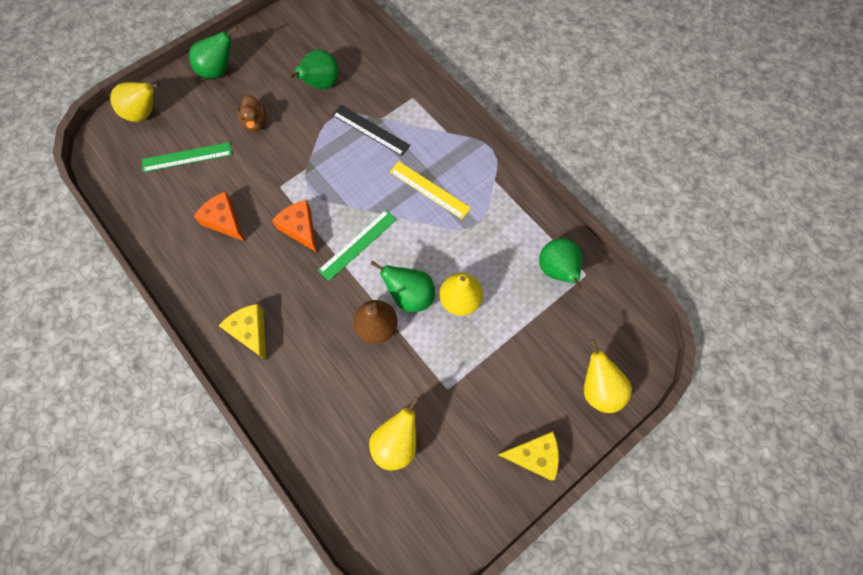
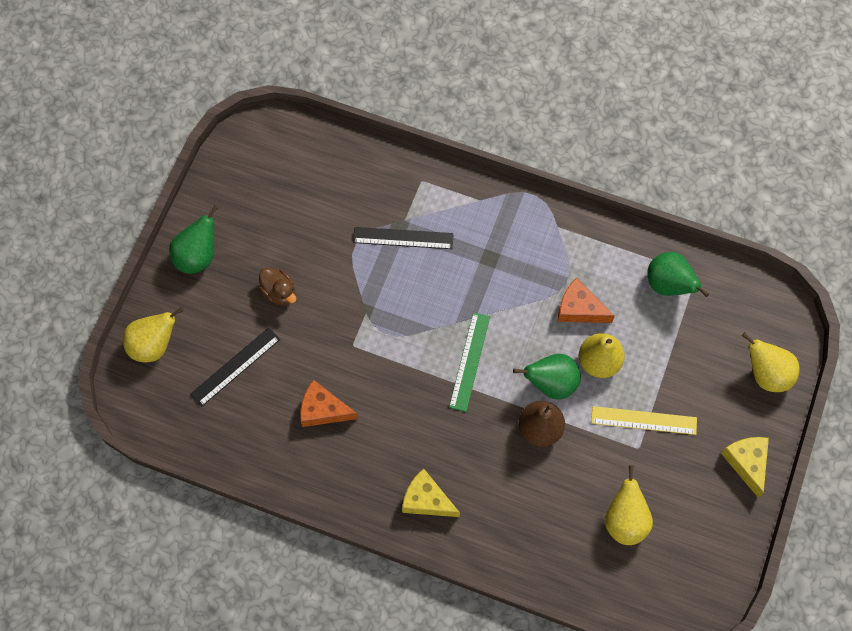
camera: 30 degrees left, 0 degrees up
green ruler [142,142,232,172] -> black ruler [190,327,280,407]
orange cheese [272,200,317,252] -> orange cheese moved to [558,278,615,323]
green pear [289,49,338,89] -> none
yellow ruler [390,162,471,219] -> yellow ruler moved to [591,406,697,435]
yellow cheese [498,432,559,480] -> yellow cheese turned 75 degrees counterclockwise [721,437,769,498]

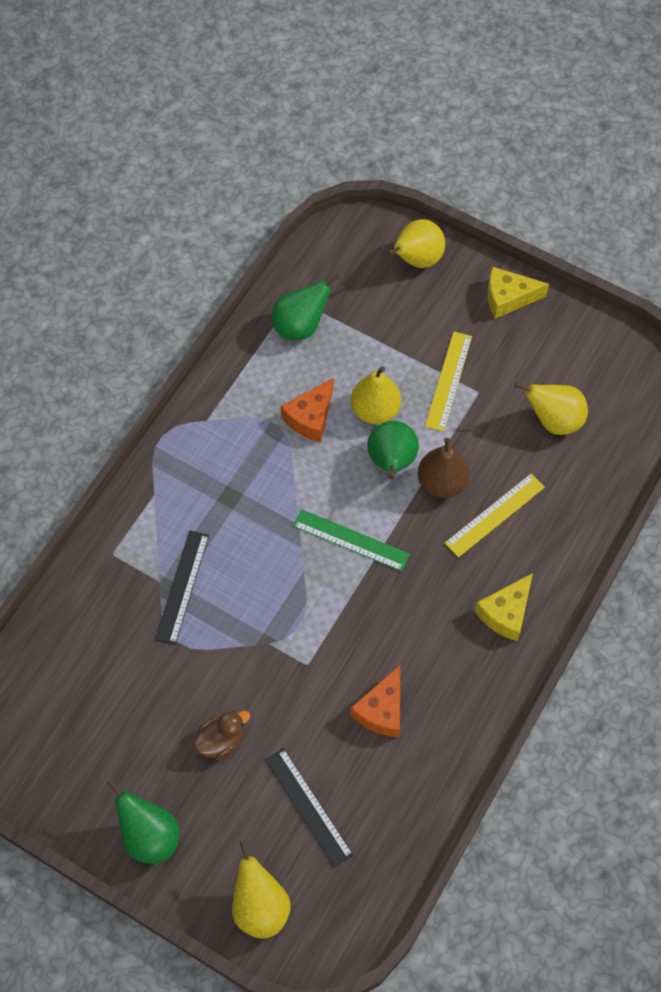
camera: 80 degrees left, 5 degrees down
none -> yellow ruler [445,473,545,557]

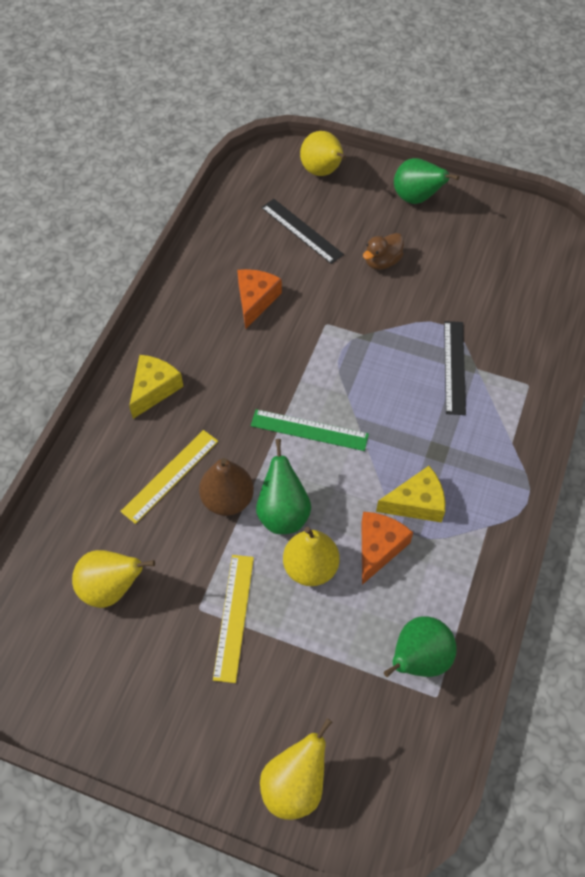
camera: 170 degrees right, 5 degrees down
yellow cheese [488,267,549,319] -> yellow cheese moved to [376,466,445,523]

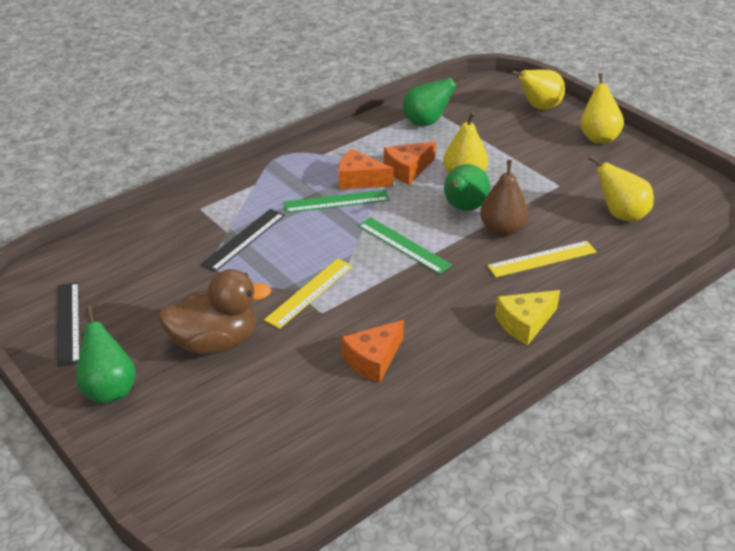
camera: 150 degrees left, 20 degrees down
yellow ruler [213,555,254,683] -> yellow ruler moved to [264,258,353,329]
black ruler [261,199,344,264] -> black ruler moved to [57,282,80,367]
yellow pear [300,131,346,176] -> yellow pear moved to [580,73,624,144]
brown duck [363,233,404,270] -> brown duck [158,269,272,354], size x1.78
yellow cheese [376,466,445,523] -> orange cheese [338,149,394,190]
none -> green ruler [284,190,390,213]

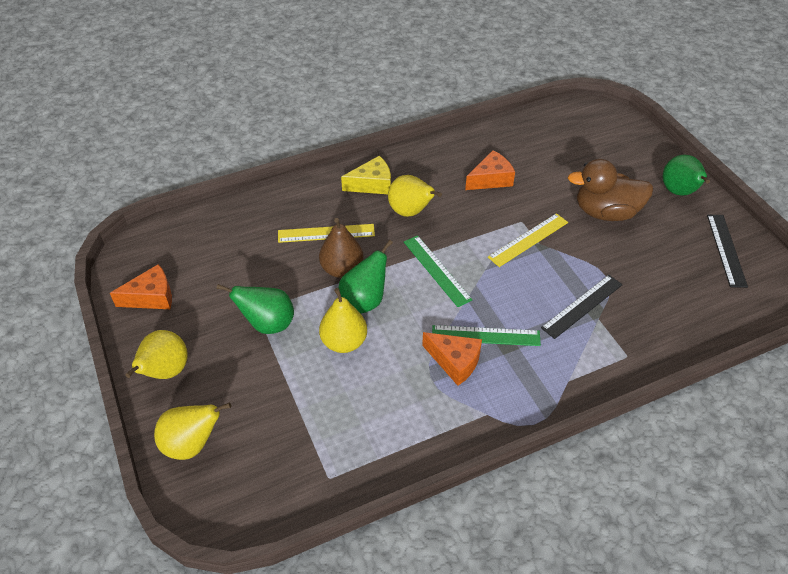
camera: 165 degrees left, 10 degrees up
orange cheese [384,141,436,185] -> orange cheese moved to [110,264,172,309]
green pear [403,74,466,126] -> green pear moved to [216,284,294,334]
yellow pear [588,155,654,221] -> yellow pear moved to [388,175,442,217]

